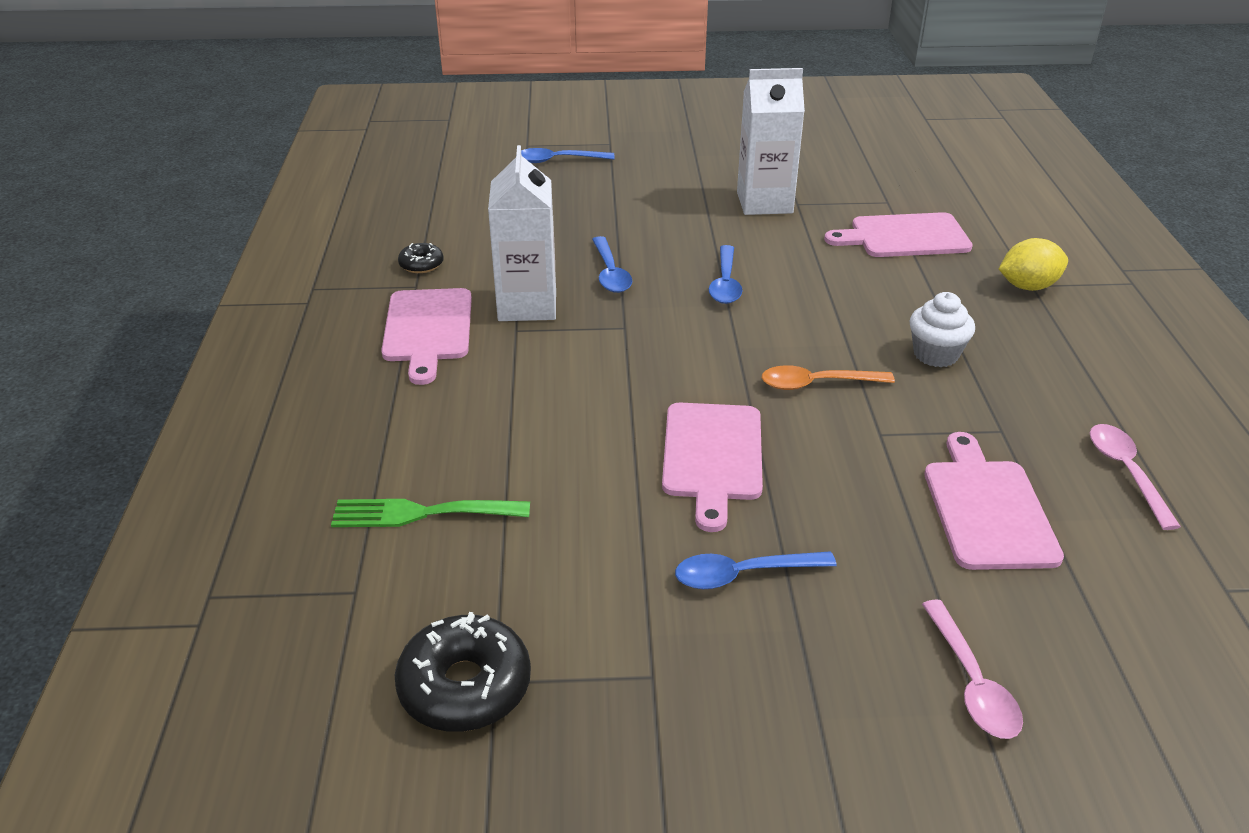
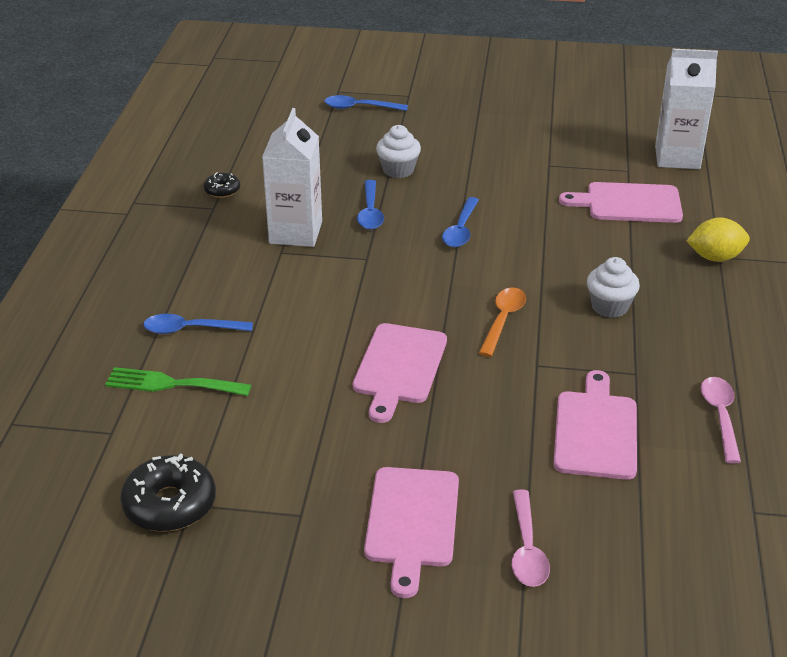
camera: 10 degrees right, 0 degrees up
pink cutting board [381,288,472,385] -> pink cutting board moved to [364,467,459,598]
blue spoon [675,551,837,589] -> blue spoon moved to [143,314,253,334]
white carton [737,68,805,215] -> white carton moved to [655,49,718,169]
orange spoon [762,365,895,390] -> orange spoon turned 105 degrees clockwise [479,287,526,357]
none -> white cupcake [376,125,421,178]

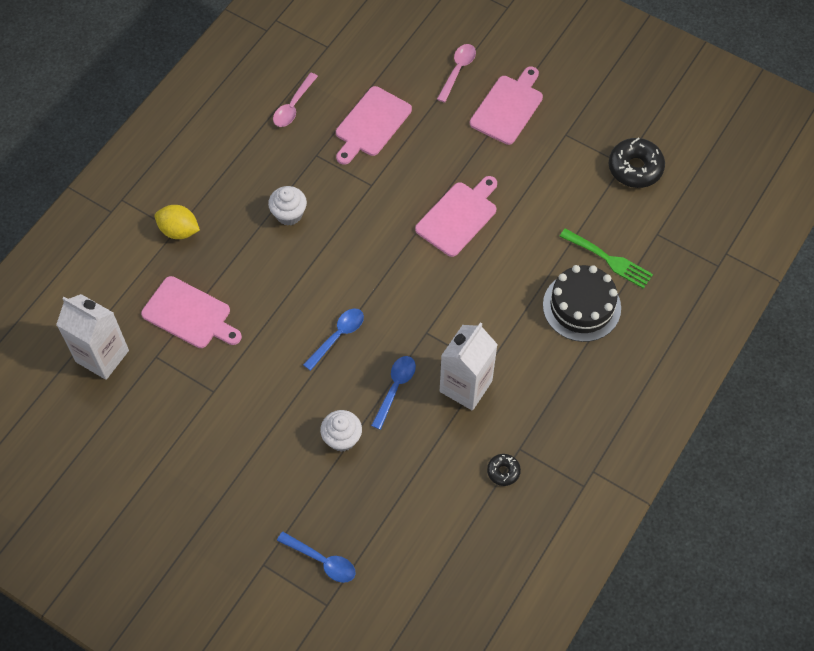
camera: 155 degrees left, 25 degrees up
blue spoon [143,314,253,334] -> black cake [543,265,621,342]
orange spoon [479,287,526,357] -> none

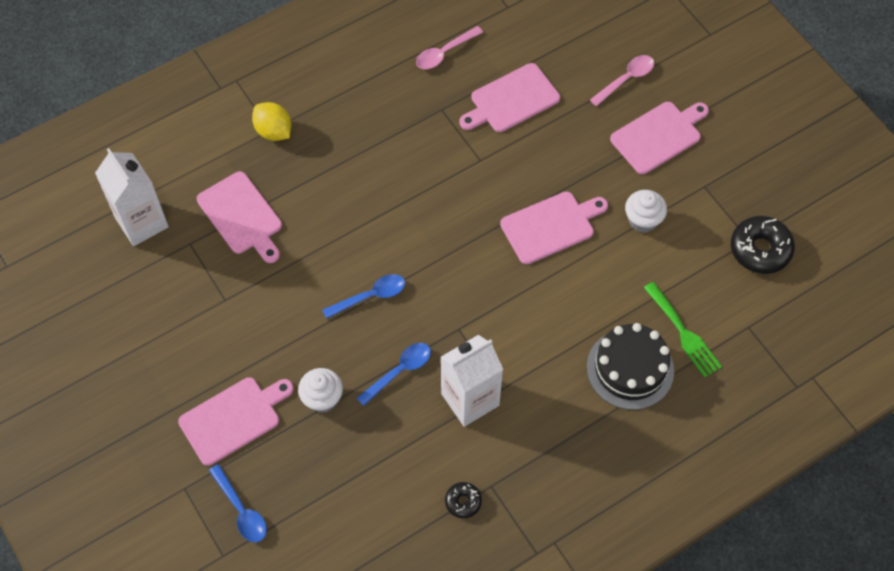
camera: 25 degrees right, 0 degrees up
white cupcake [268,186,307,225] -> white cupcake moved to [625,190,667,233]
none -> pink cutting board [178,377,294,466]

